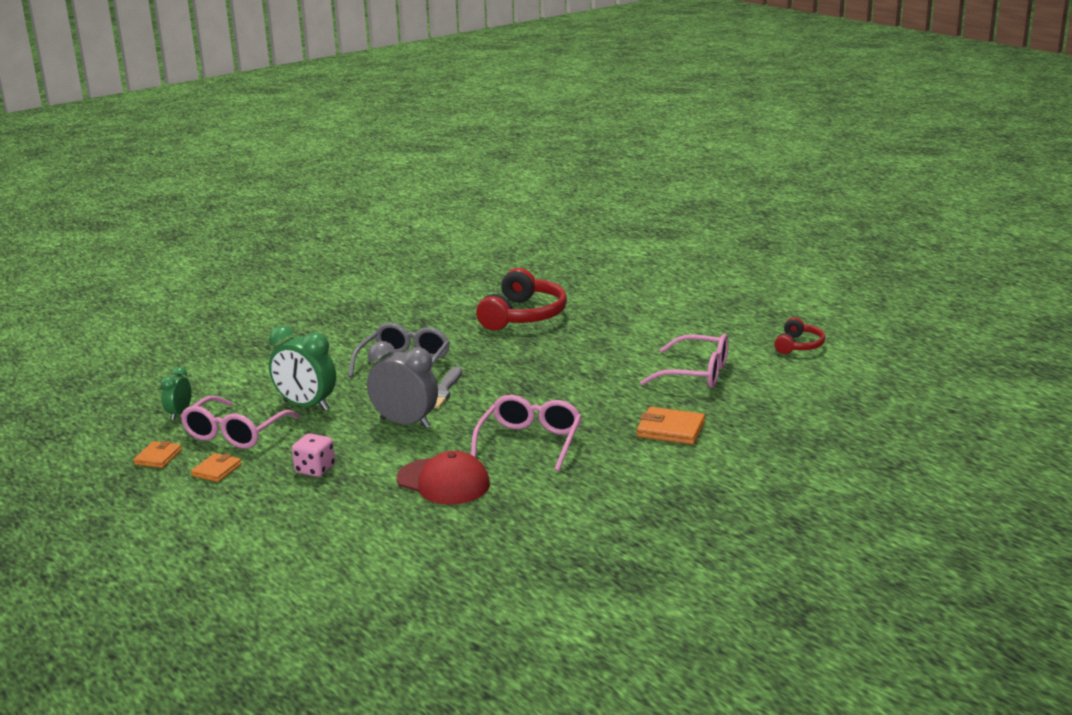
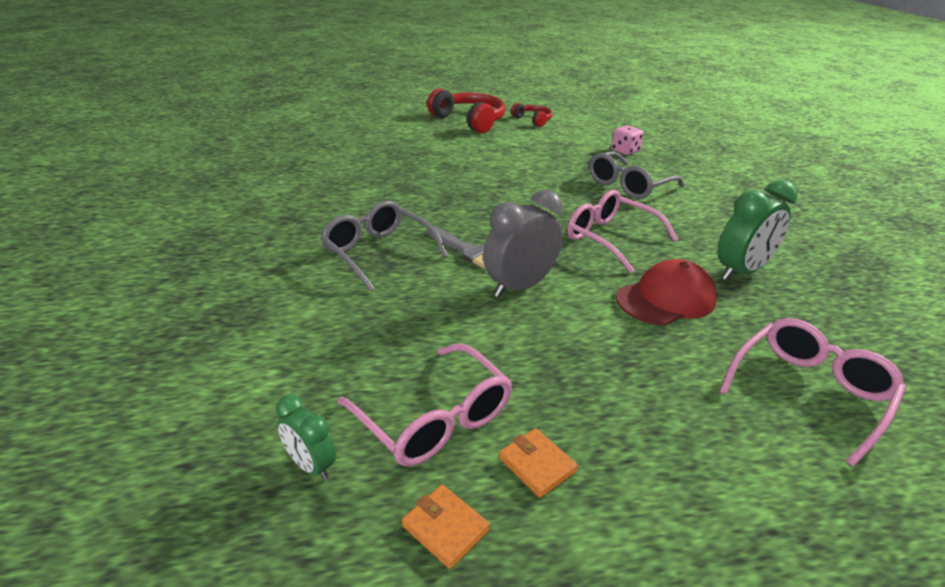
camera: 65 degrees left, 10 degrees up
green clock [269,325,336,411] -> green clock moved to [718,180,798,280]
pink dice [292,433,335,477] -> pink dice moved to [611,125,644,155]
red headphones [476,268,567,330] -> red headphones moved to [427,88,506,133]
orange wallet [637,407,705,445] -> grey glasses [589,151,684,199]
pink glasses [640,334,729,388] -> pink glasses moved to [719,318,906,467]

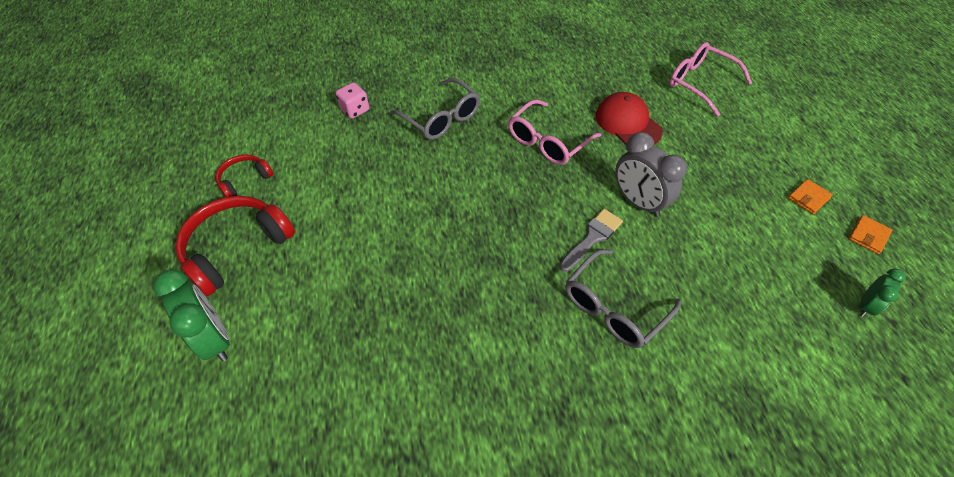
camera: 90 degrees left, 20 degrees up
pink glasses [337,343,512,466] -> none
green clock [718,180,798,280] -> green clock moved to [153,270,230,361]

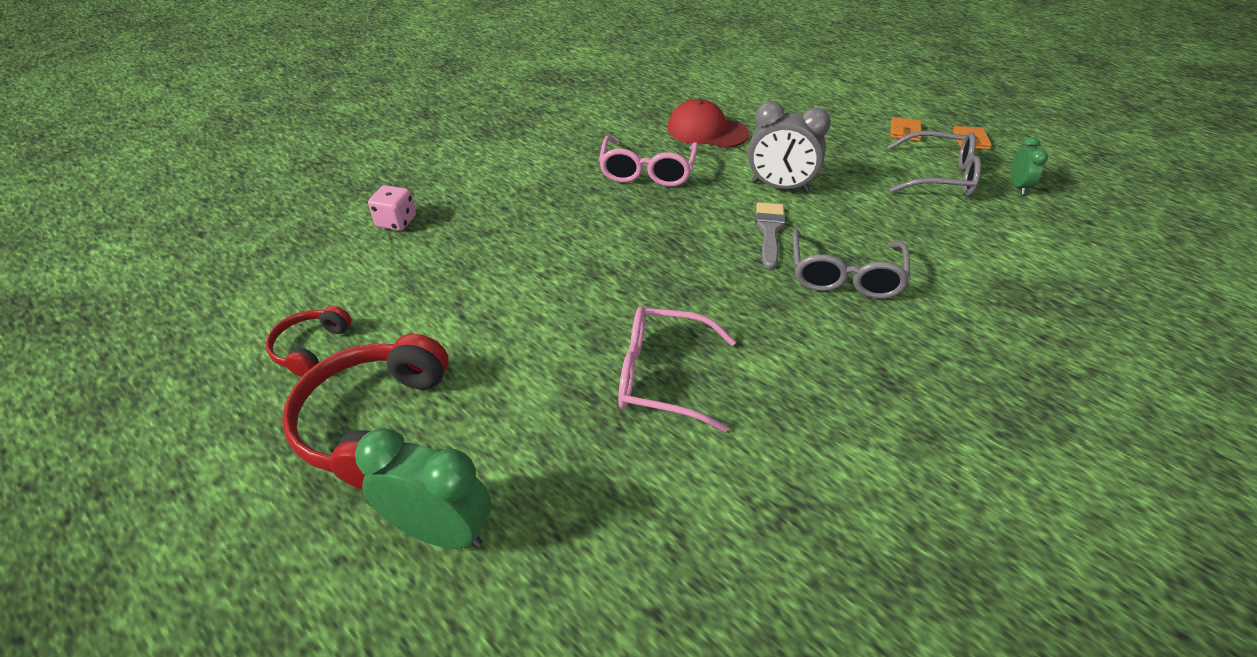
camera: 35 degrees left, 10 degrees down
grey glasses [390,78,480,140] -> grey glasses moved to [888,131,981,197]
pink glasses [669,42,752,117] -> pink glasses moved to [618,307,736,432]

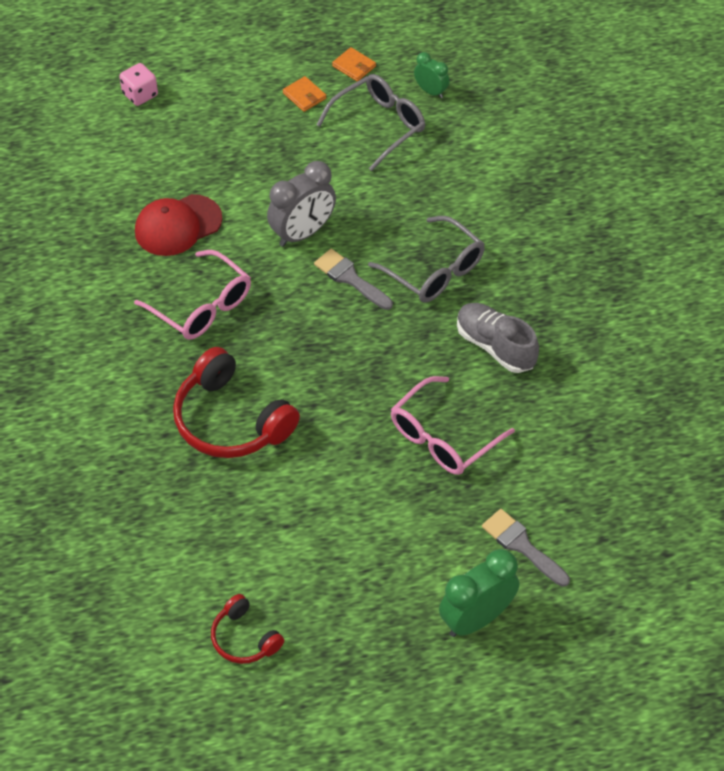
camera: 55 degrees left, 10 degrees up
red headphones [282,334,449,489] -> red headphones moved to [173,347,300,458]
pink dice [368,185,416,231] -> pink dice moved to [119,63,158,106]
none -> grey shoe [457,303,539,373]
none -> grey brush [482,509,570,587]

